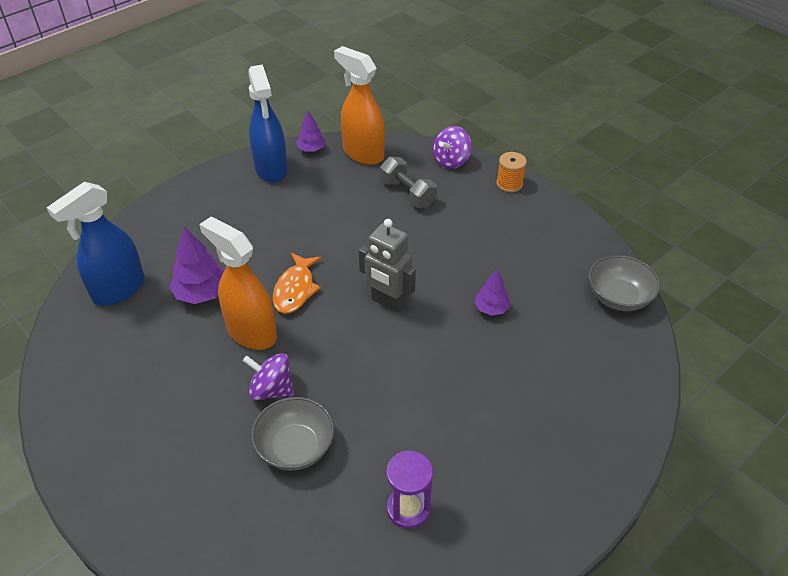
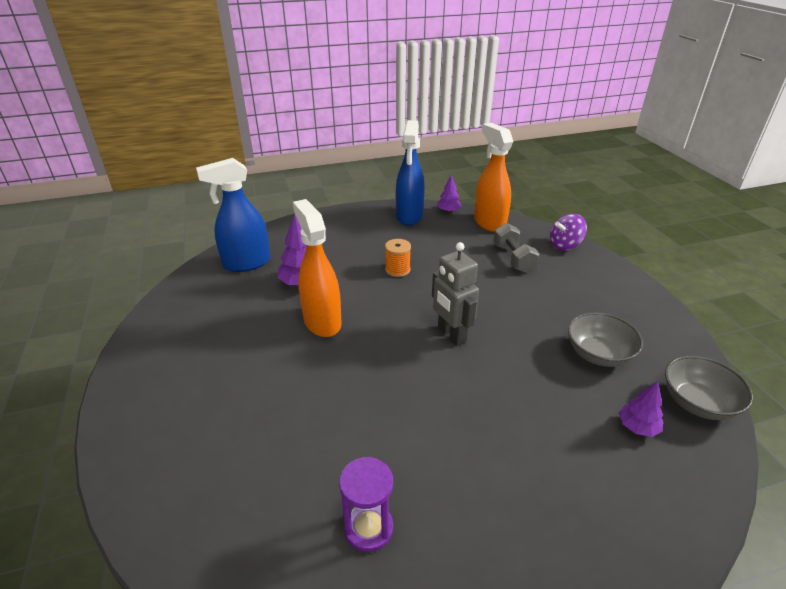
camera: 25 degrees right, 10 degrees down
purple spinning top [243,353,294,400] -> none
grey bowl [251,397,334,471] -> grey bowl moved to [568,312,643,367]
orange fish [273,253,321,314] -> none
purple tree [474,269,510,316] -> purple tree moved to [619,382,663,437]
orange spool [496,152,527,192] -> orange spool moved to [385,239,411,277]

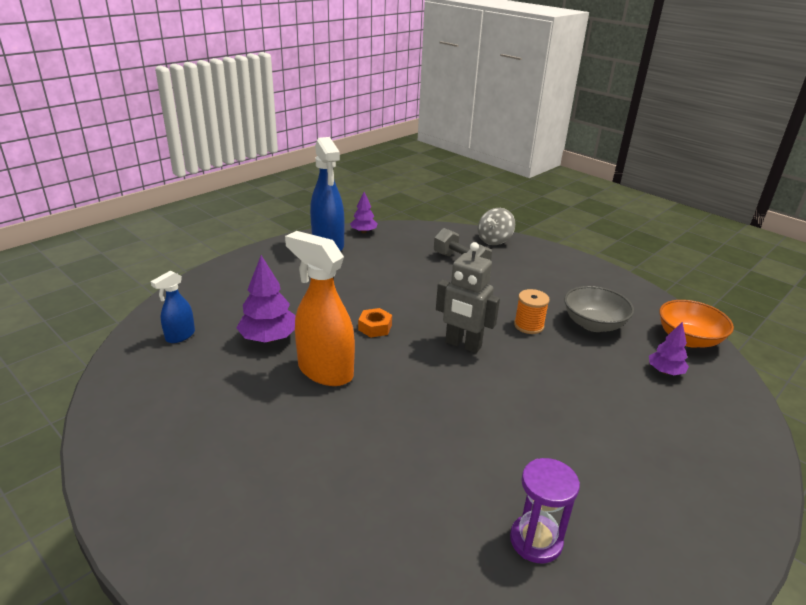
camera: 30 degrees left, 5 degrees down
blue spray bottle [196,158,270,272] -> blue spray bottle [151,270,195,343], size x0.53
orange spool [385,239,411,277] -> orange spool moved to [514,289,550,334]
orange spray bottle [474,123,513,232] -> none
purple spinning top [550,214,587,250] -> grey spinning top [478,208,515,245]
grey bowl [665,356,753,420] -> orange bowl [659,300,734,348]
none -> orange nut [358,308,392,338]

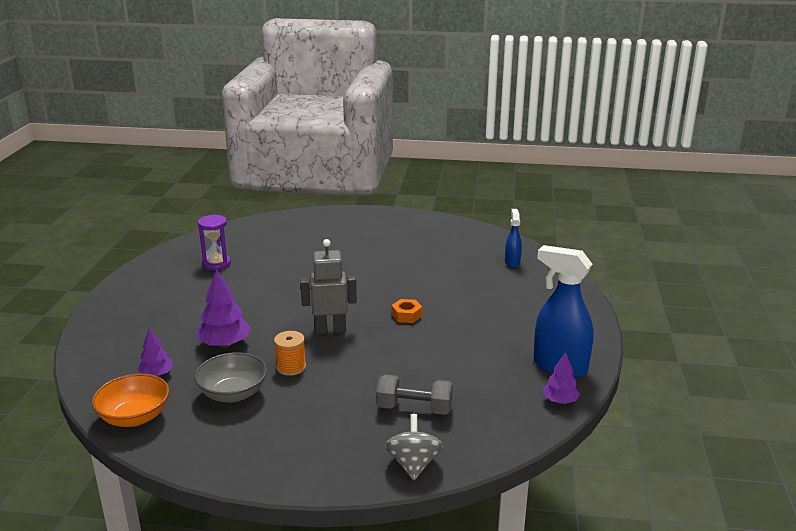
camera: 145 degrees right, 5 degrees down
purple tree [237,255,296,342] -> purple tree moved to [197,269,251,348]
orange spray bottle [285,231,355,386] -> none

